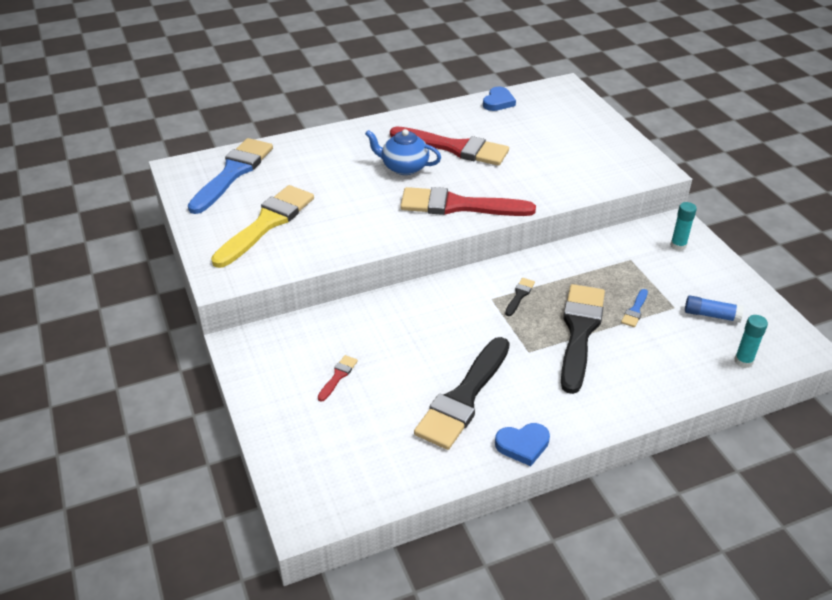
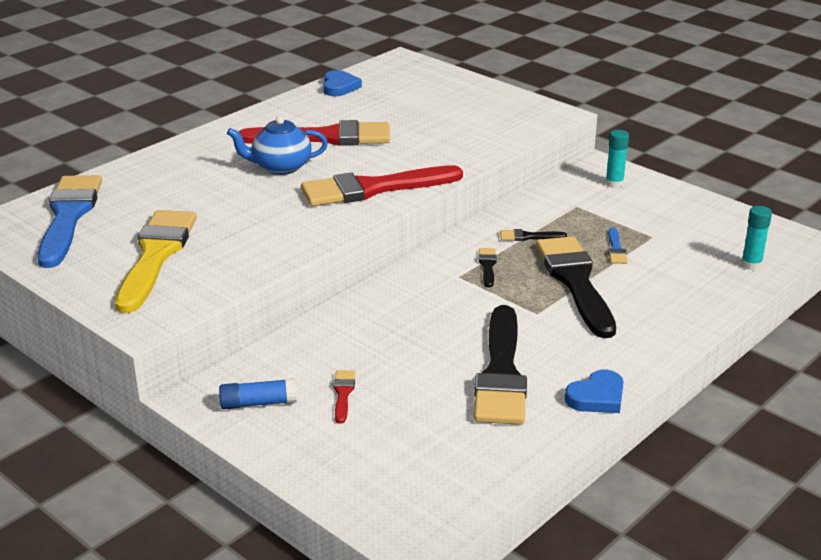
camera: 25 degrees left, 10 degrees down
blue glue stick [685,296,744,323] -> blue glue stick moved to [219,378,296,409]
none -> black brush [500,229,567,241]

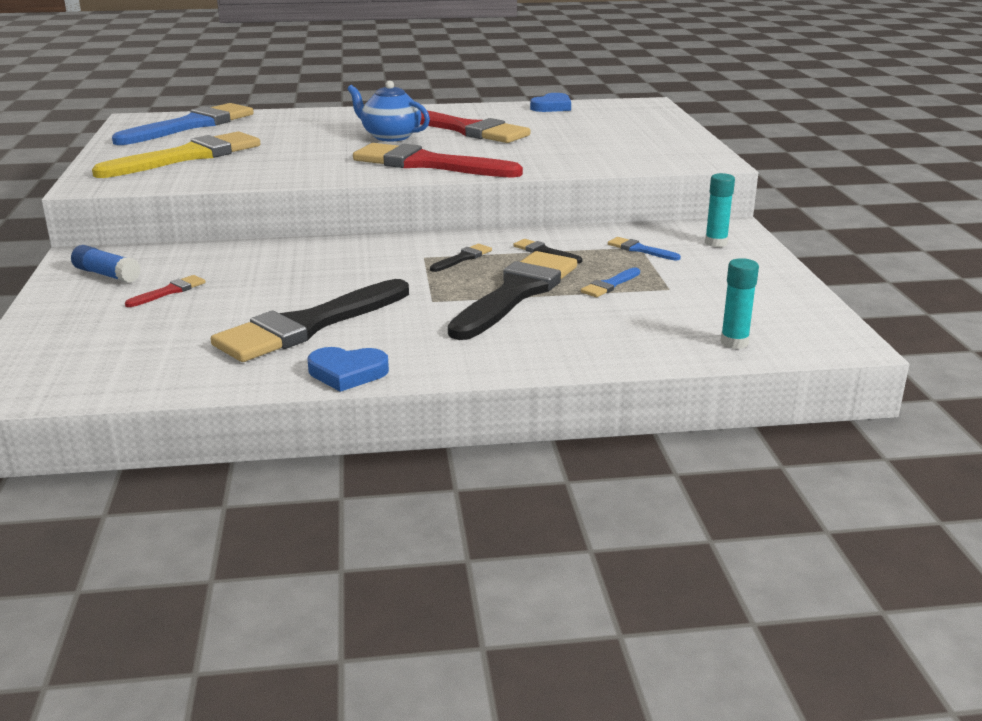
camera: 40 degrees right, 5 degrees down
none -> blue brush [608,237,681,261]

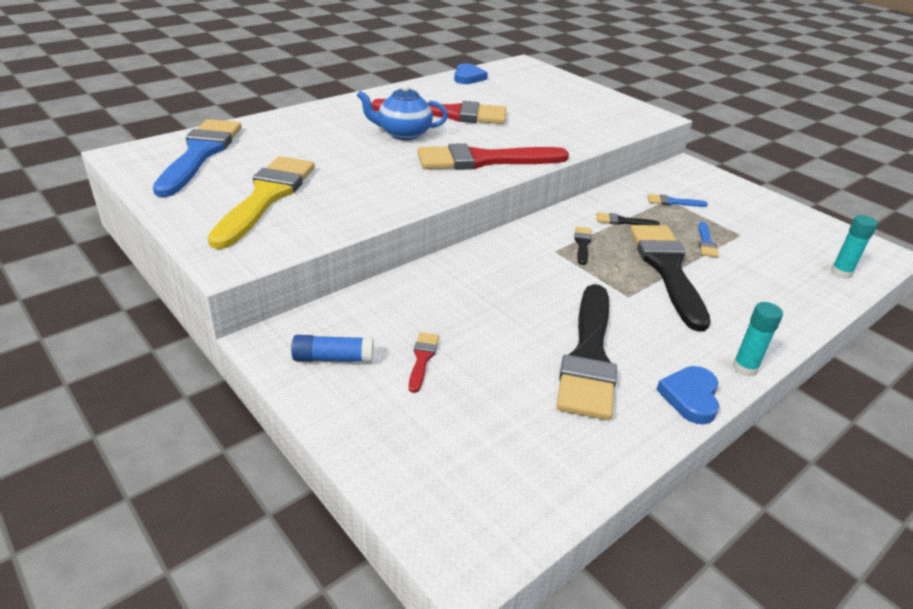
camera: 35 degrees left, 10 degrees up
blue heart [308,347,389,392] -> blue heart turned 135 degrees clockwise [656,366,719,424]
turquoise glue stick [705,173,735,247] -> turquoise glue stick moved to [733,302,783,377]

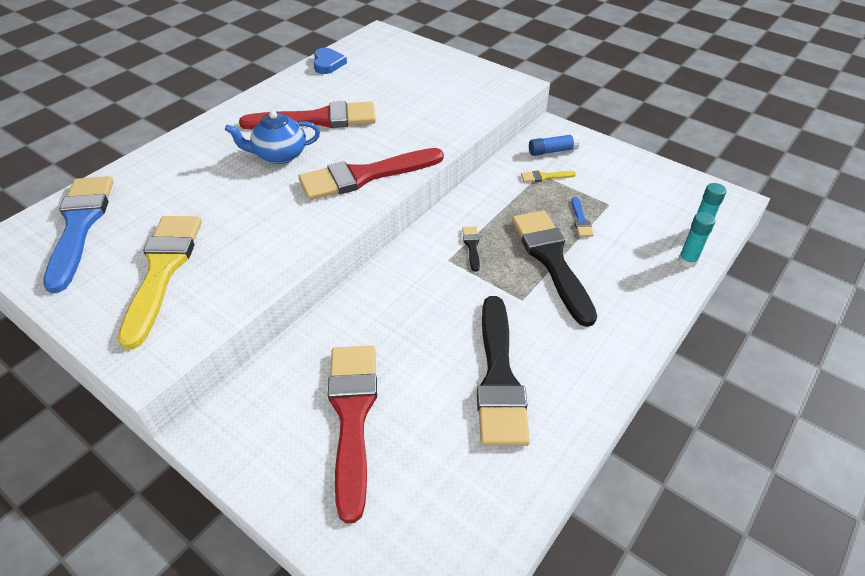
camera: 10 degrees left, 10 degrees up
blue glue stick [291,335,374,363] -> blue glue stick moved to [529,134,580,156]
red brush [409,332,439,393] -> red brush [328,346,377,524], size x2.46
black brush [596,212,660,225] -> none
blue brush [647,194,708,207] -> yellow brush [521,171,576,183]
blue heart [656,366,719,424] -> none
turquoise glue stick [733,302,783,377] -> turquoise glue stick moved to [678,212,716,268]

